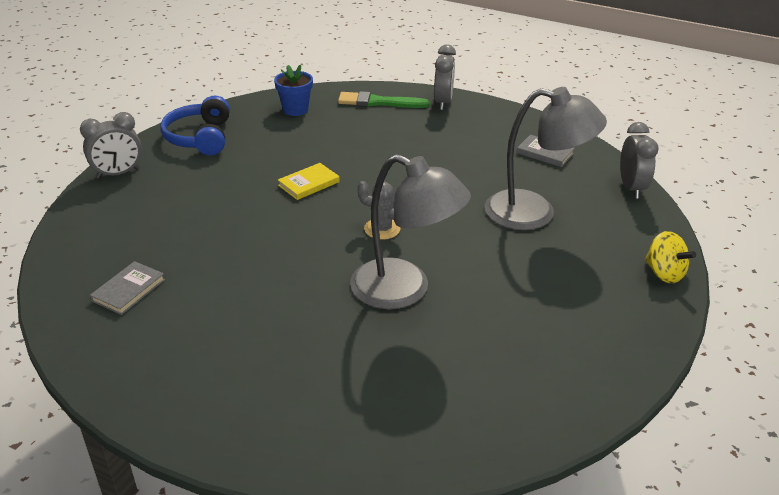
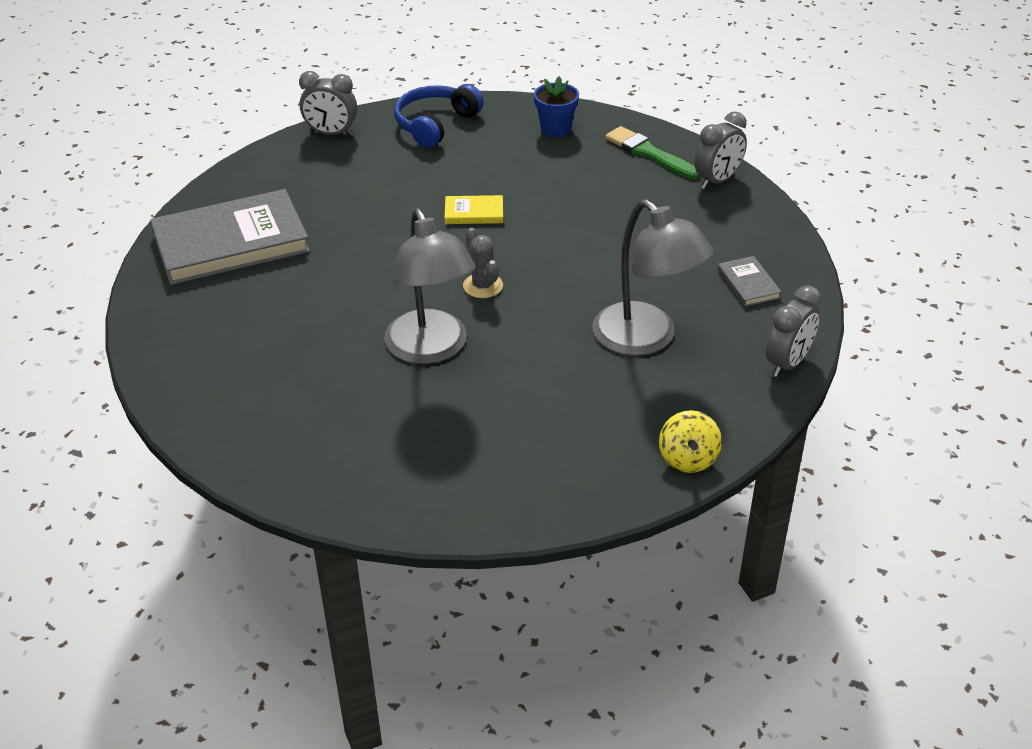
camera: 40 degrees right, 5 degrees up
grey book [90,261,165,315] -> grey book [150,189,310,285], size x2.34

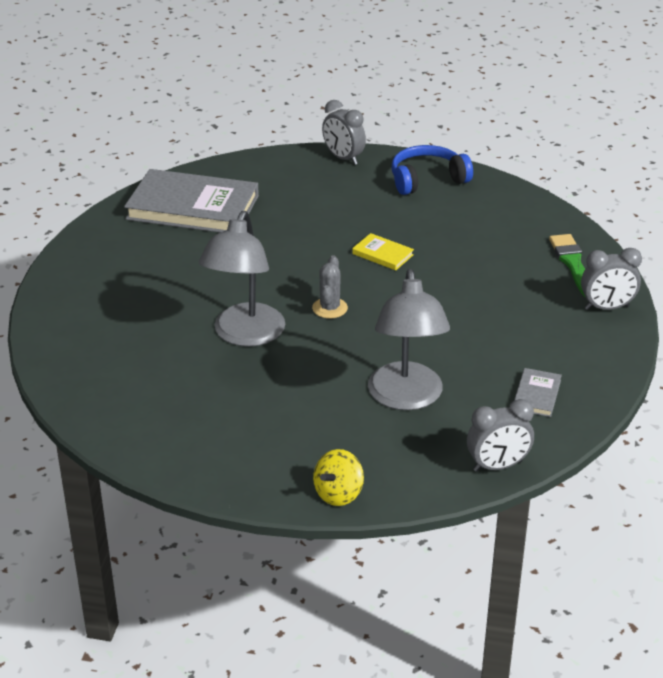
camera: 35 degrees right, 5 degrees down
blue flower pot [534,76,579,137] -> none

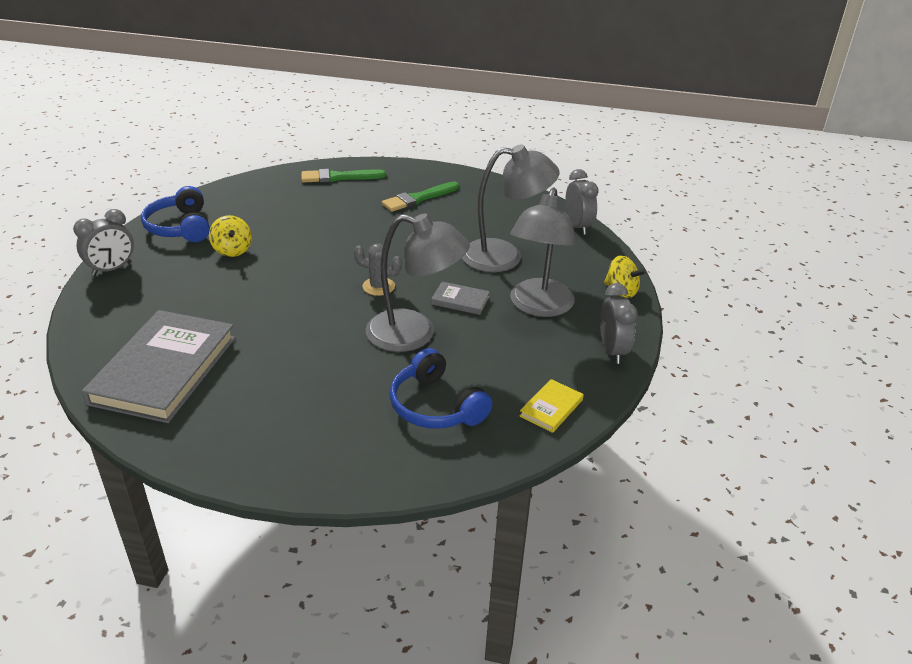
camera: 90 degrees left, 0 degrees up
yellow book [352,233,414,270] -> yellow book moved to [520,379,584,433]
grey book [514,368,562,417] -> grey book moved to [431,282,490,315]
grey clock [581,248,642,310] -> grey clock moved to [600,283,638,364]
none -> yellow spinning top [209,215,252,257]
none -> green brush [382,182,459,212]
none -> blue headphones [390,348,493,429]
none -> grey lamp [510,188,576,317]

